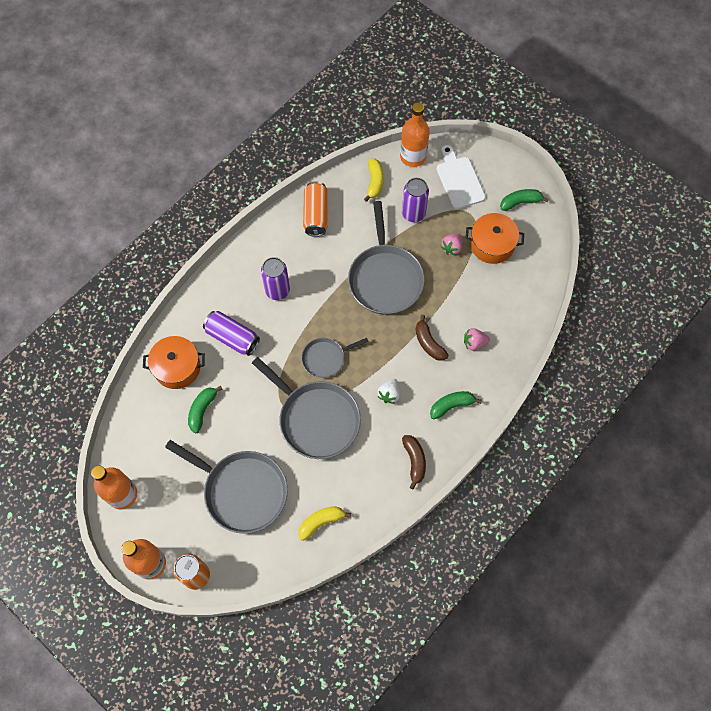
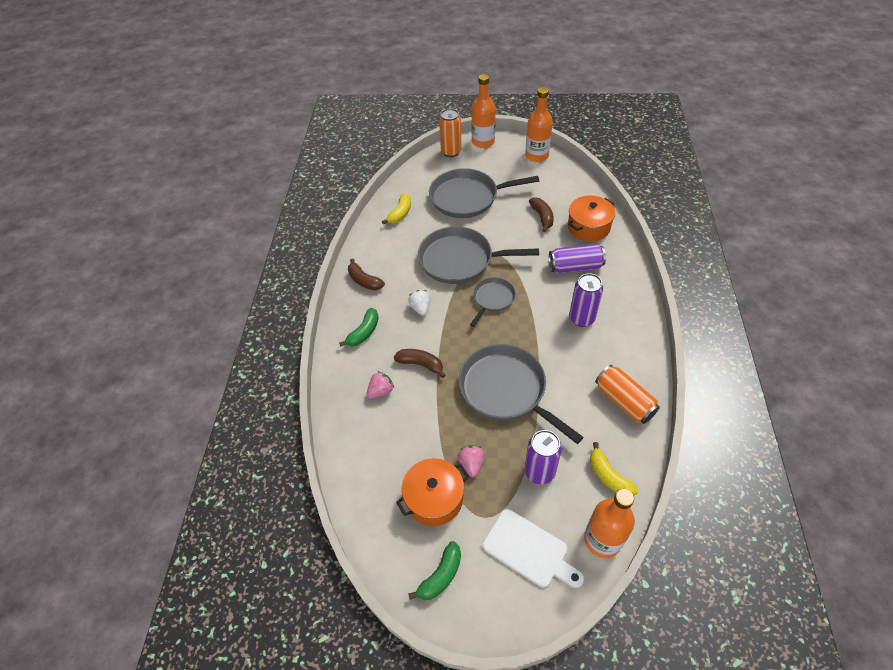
camera: 145 degrees right, 15 degrees down
green banana [188,386,223,433] -> brown banana [529,197,554,232]

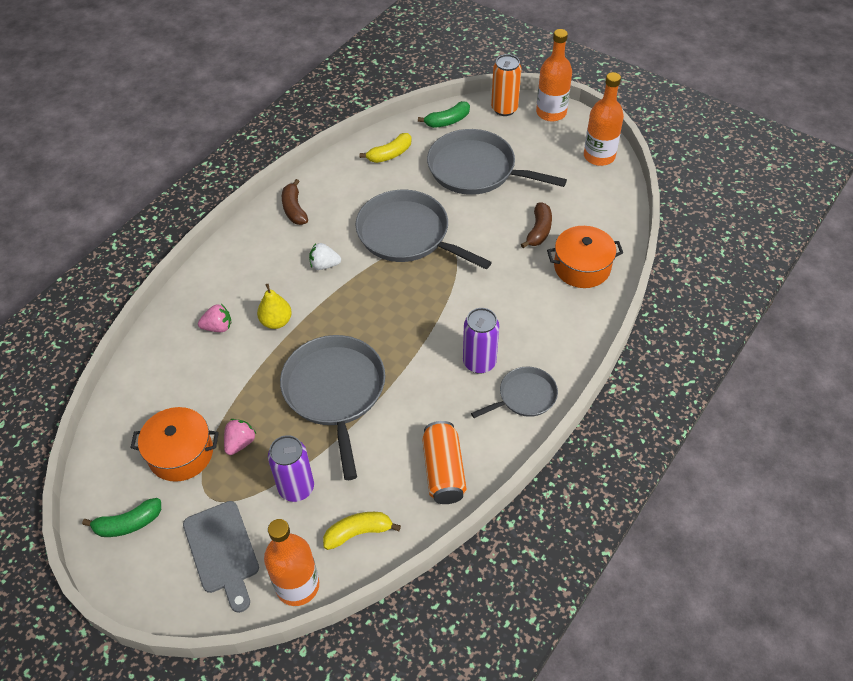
camera: 30 degrees right, 0 degrees up
green banana [339,308,378,347] -> green banana moved to [418,101,470,128]
brown banana [394,349,446,378] -> yellow pear [257,284,292,329]
white strawberry [408,290,430,316] -> white strawberry turned 105 degrees counterclockwise [309,243,341,270]
grey pan [470,277,516,327] -> grey pan moved to [471,367,558,418]
white cutting board [483,509,584,588] -> grey cutting board [183,501,259,613]
purple can [549,244,606,273] -> none
yellow banana [590,442,639,495] -> yellow banana turned 75 degrees clockwise [323,512,401,550]

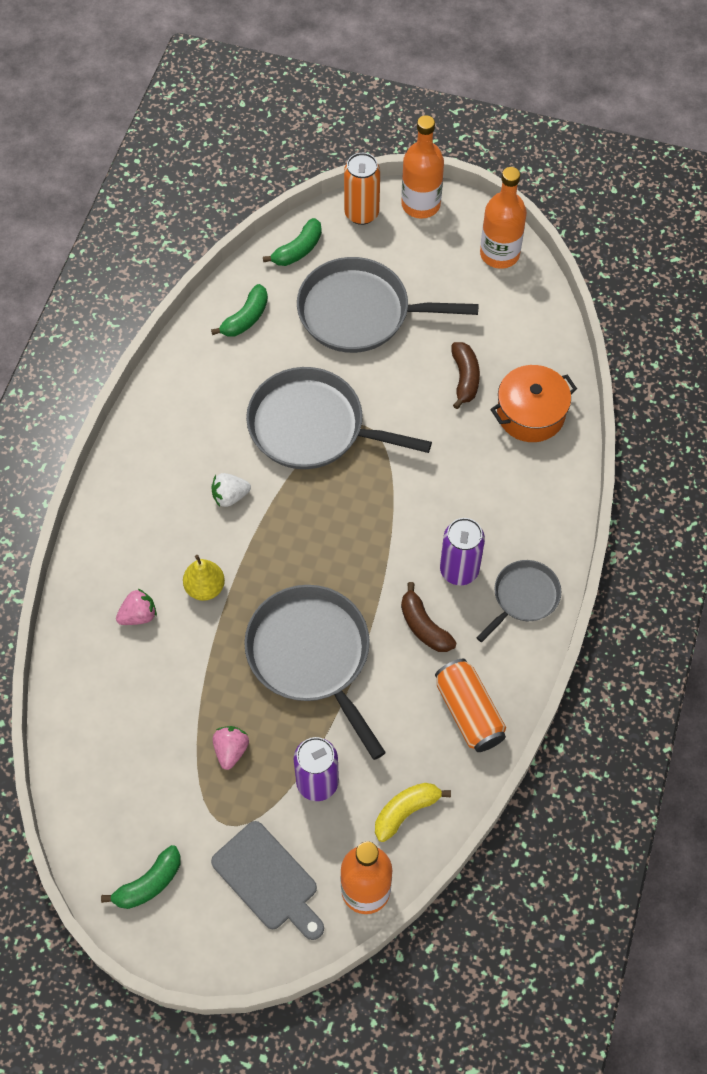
camera: 20 degrees left, 10 degrees up
orange pot [130,407,219,482] -> none
brown banana [282,179,308,225] -> brown banana moved to [401,582,457,652]
yellow banana [360,133,412,163] -> green banana [211,284,268,337]

